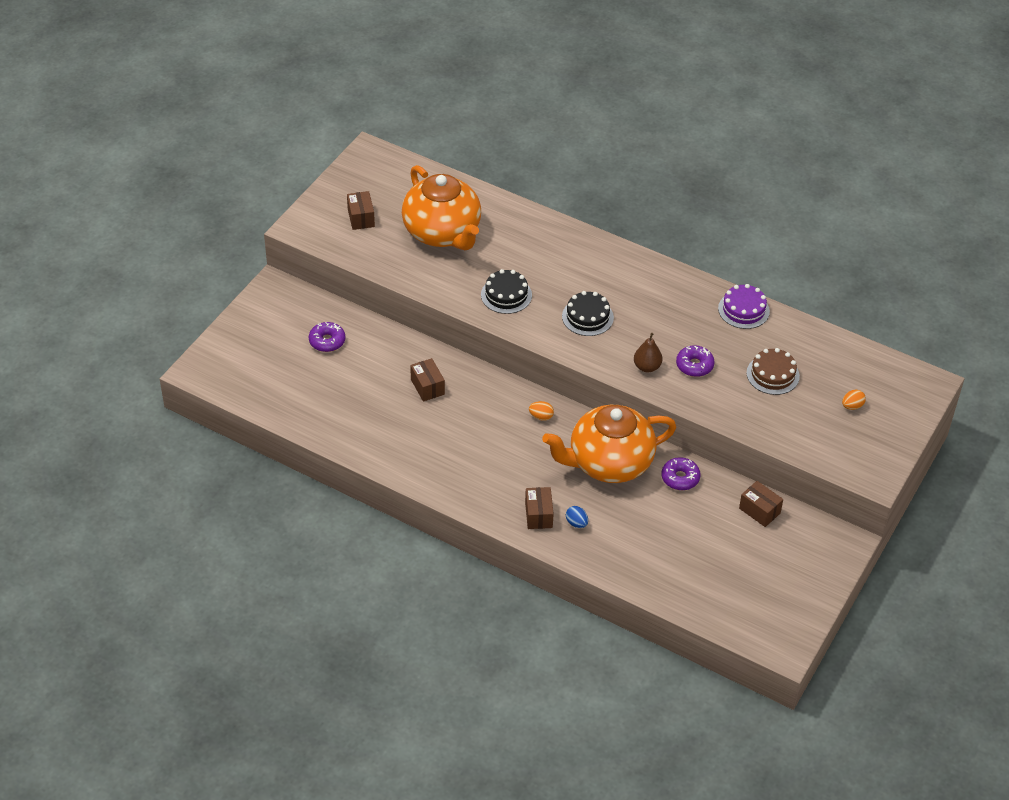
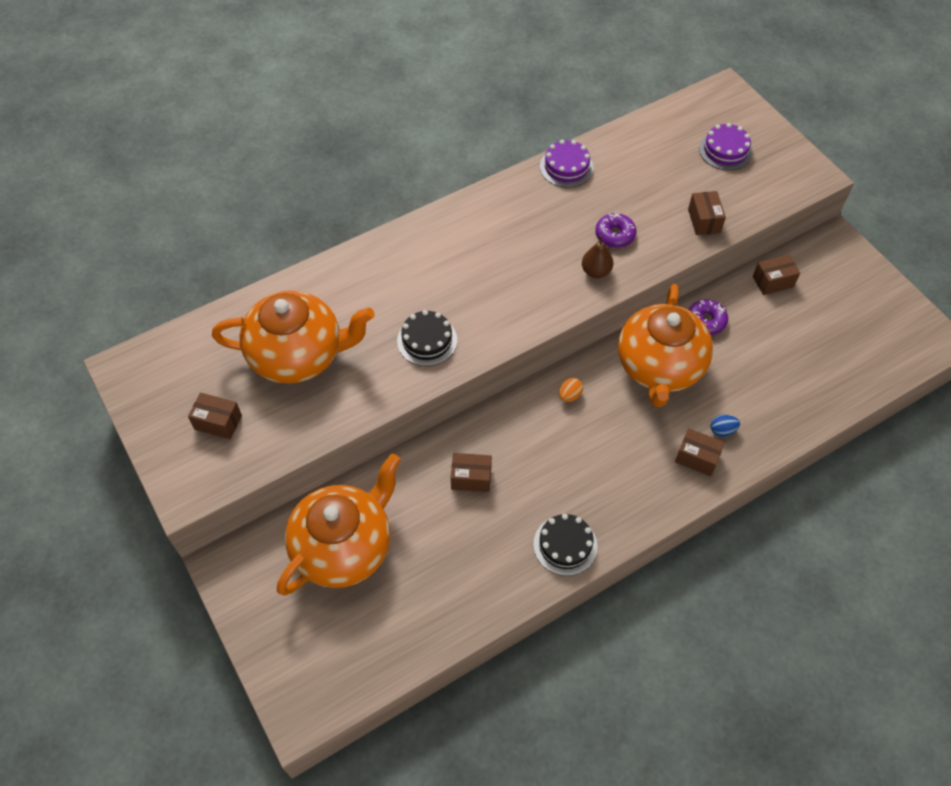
camera: 60 degrees left, 10 degrees up
purple donut [309,322,346,352] -> orange teapot [277,453,401,595]
black cake [562,291,614,336] -> black cake moved to [533,514,597,576]
brown cake [746,348,800,395] -> none
orange egg [842,390,866,410] -> purple cake [699,123,753,170]
none -> brown box [688,191,726,235]

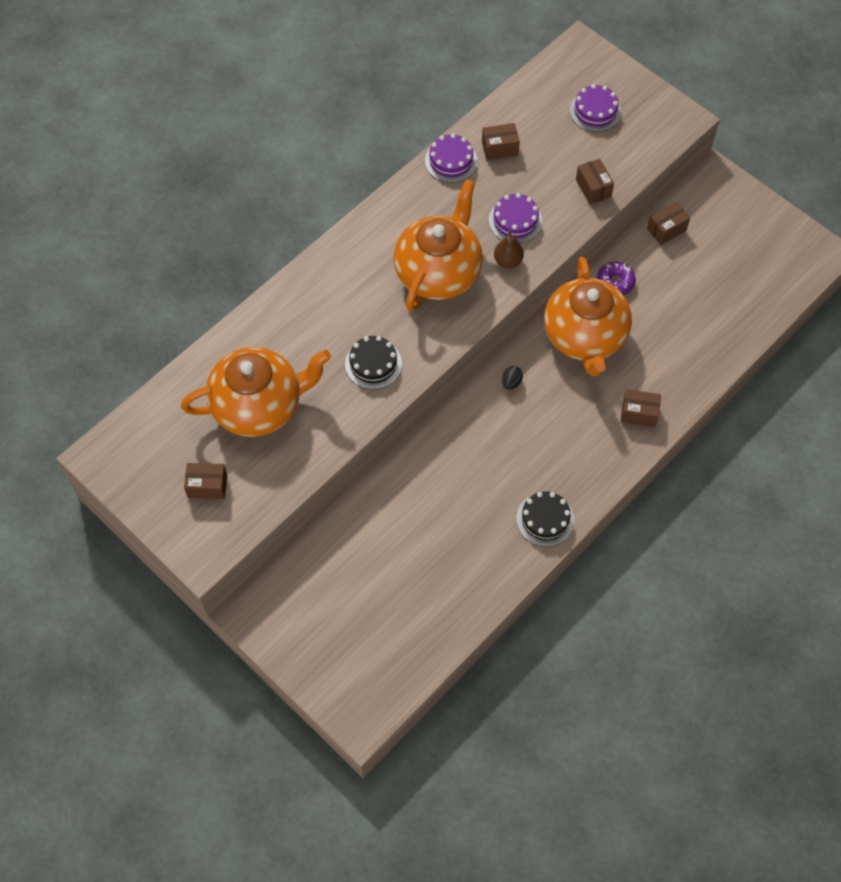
camera: 15 degrees left, 5 degrees up
orange teapot [277,453,401,595] -> orange teapot moved to [394,179,483,312]
brown box [451,453,492,492] -> brown box moved to [482,123,520,160]
orange egg [559,378,583,402] -> black egg [502,366,523,390]
purple donut [595,212,636,248] -> purple cake [489,193,542,243]
blue egg [711,415,740,437] -> none

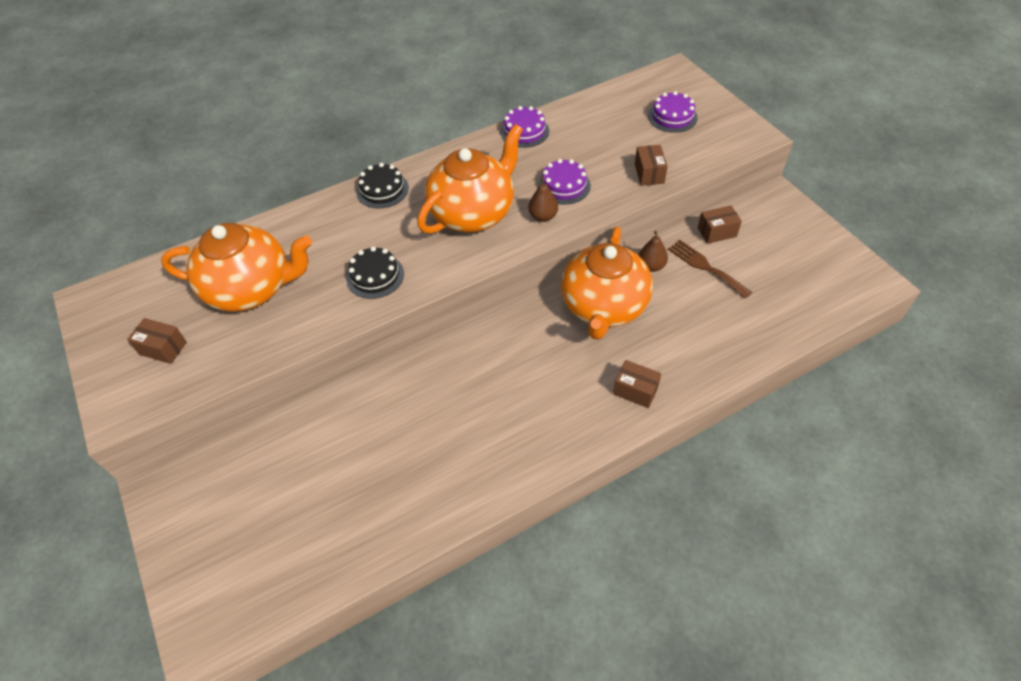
camera: 20 degrees right, 10 degrees down
brown box [482,123,520,160] -> none
black egg [502,366,523,390] -> none
black cake [516,491,574,547] -> black cake moved to [356,163,409,208]
purple donut [597,262,636,295] -> brown pear [639,231,668,272]
none -> brown fork [668,240,752,299]

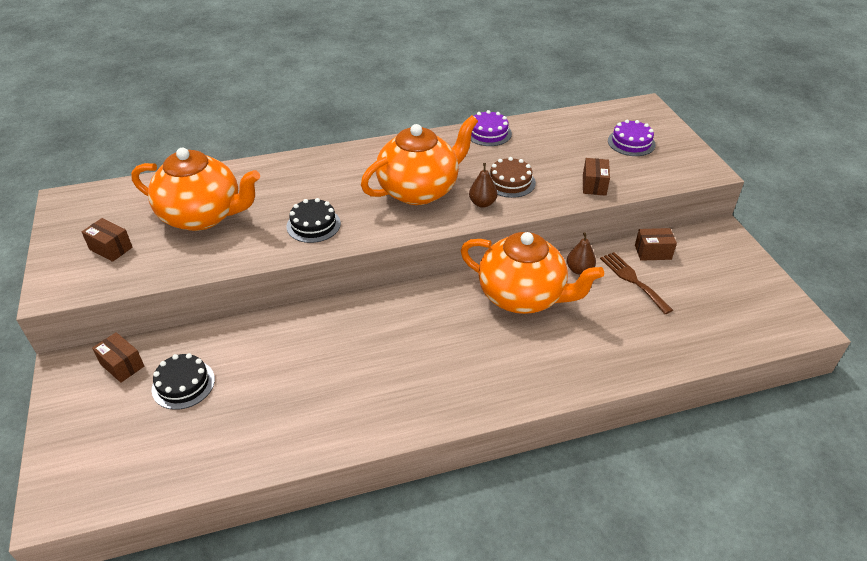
camera: 10 degrees right, 10 degrees down
black cake [356,163,409,208] -> black cake moved to [152,353,215,410]
purple cake [538,159,591,205] -> brown cake [489,157,536,198]
orange teapot [561,227,653,340] -> orange teapot turned 90 degrees counterclockwise [460,232,604,314]
brown box [613,360,661,408] -> brown box moved to [92,332,144,383]

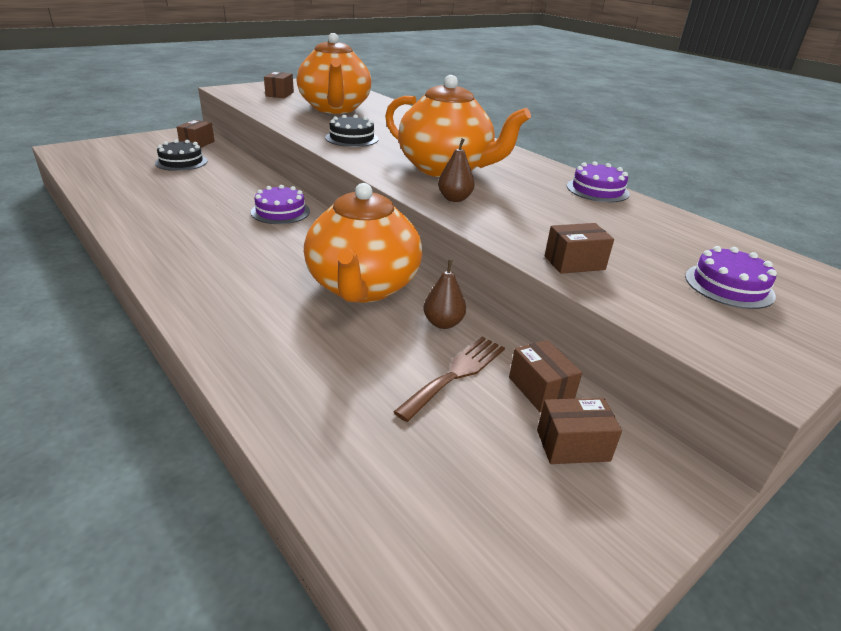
camera: 65 degrees right, 10 degrees down
brown cake [489,157,536,198] -> none
none -> purple cake [251,185,310,224]
none -> brown box [537,398,622,464]

